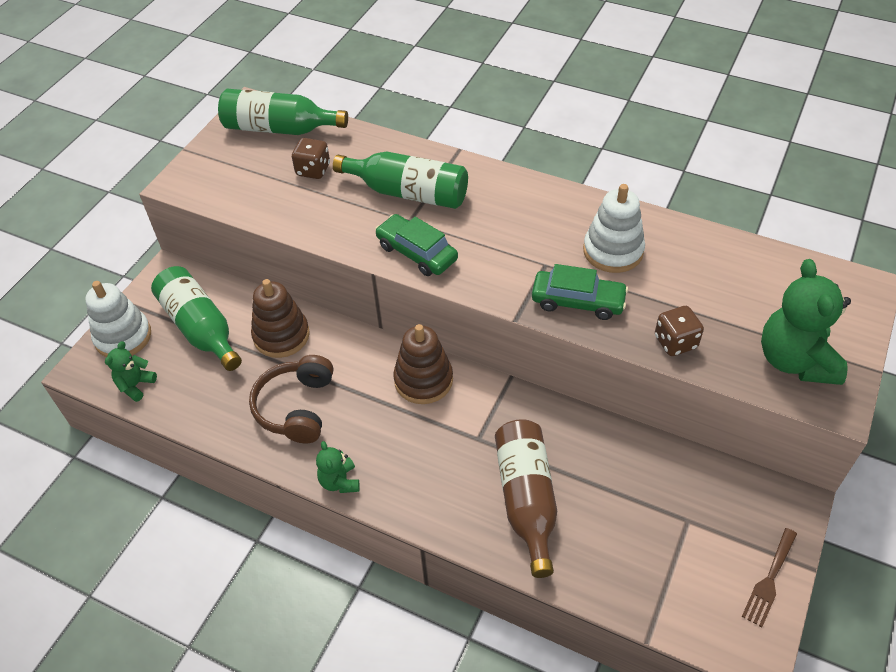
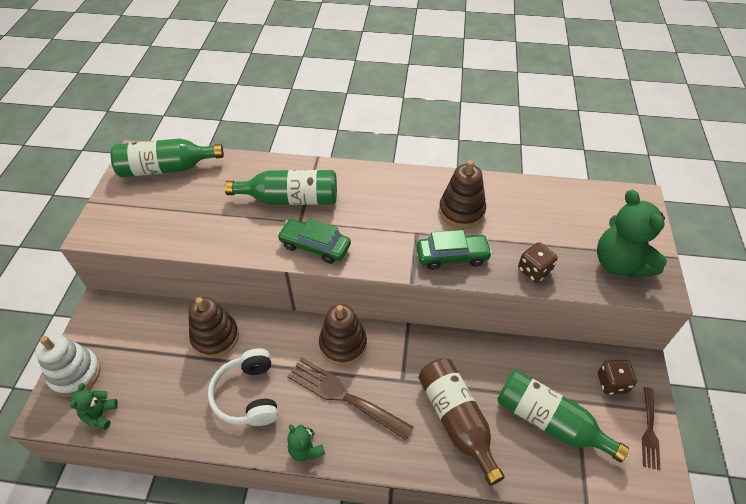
camera: 20 degrees left, 0 degrees up
green bottle [151,266,242,371] -> green bottle moved to [498,370,629,463]
brown headphones [249,355,333,443] -> white headphones [208,348,278,426]
brown dice [292,138,330,179] -> brown dice moved to [598,360,637,395]
white stacking toy [583,184,645,273] -> brown stacking toy [439,160,486,228]
none -> brown fork [287,357,414,440]

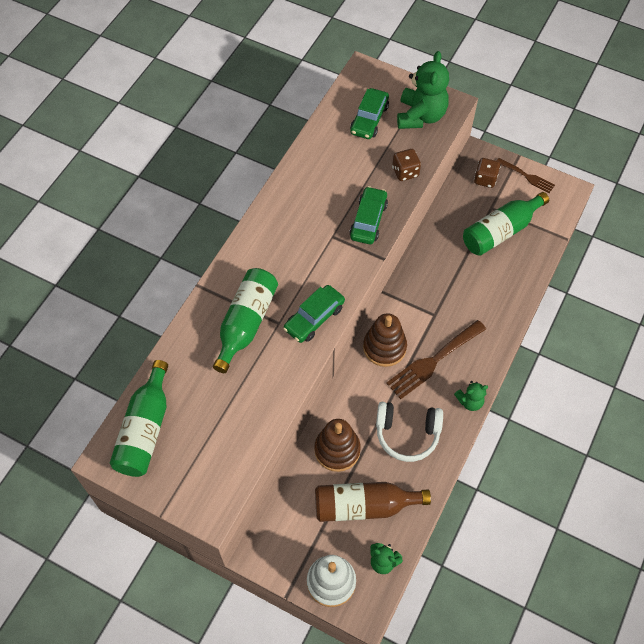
camera: 70 degrees left, 10 degrees up
brown bottle [418,358,505,486] -> brown bottle moved to [315,482,431,522]
brown stacking toy [439,160,486,228] -> none
green teddy bear [597,190,667,279] -> green teddy bear turned 75 degrees counterclockwise [397,51,449,129]
none -> green car [350,88,389,139]

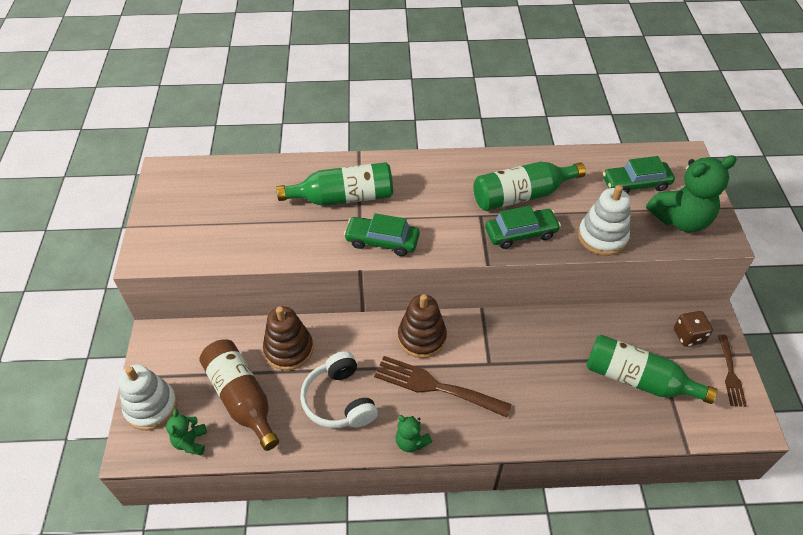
camera: 60 degrees right, 10 degrees down
green bottle [110,360,168,477] -> green bottle moved to [474,162,586,211]
brown dice [392,149,421,181] -> white stacking toy [578,185,630,256]

